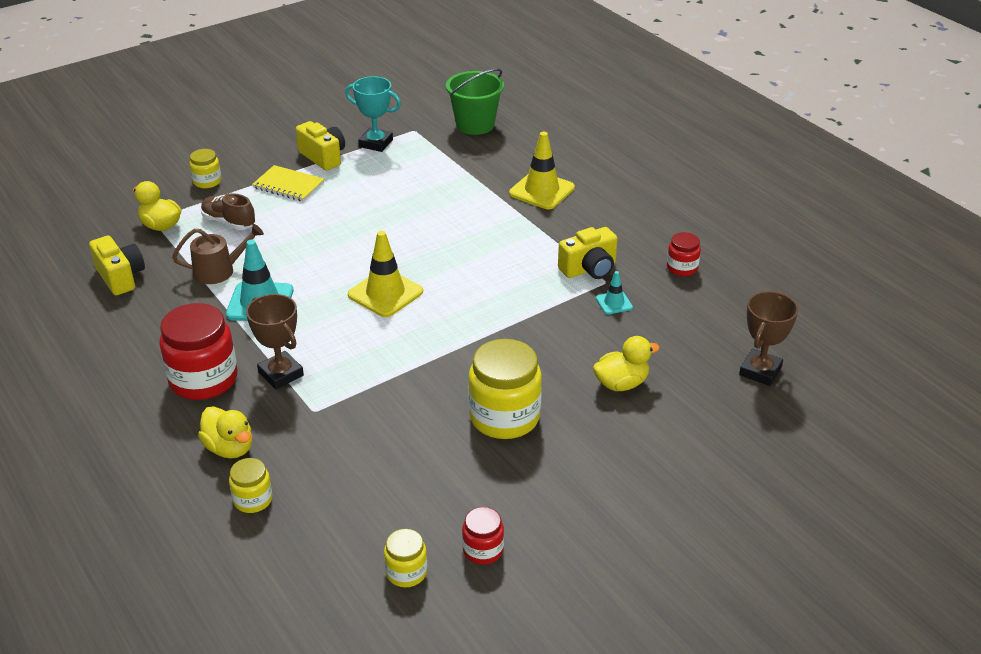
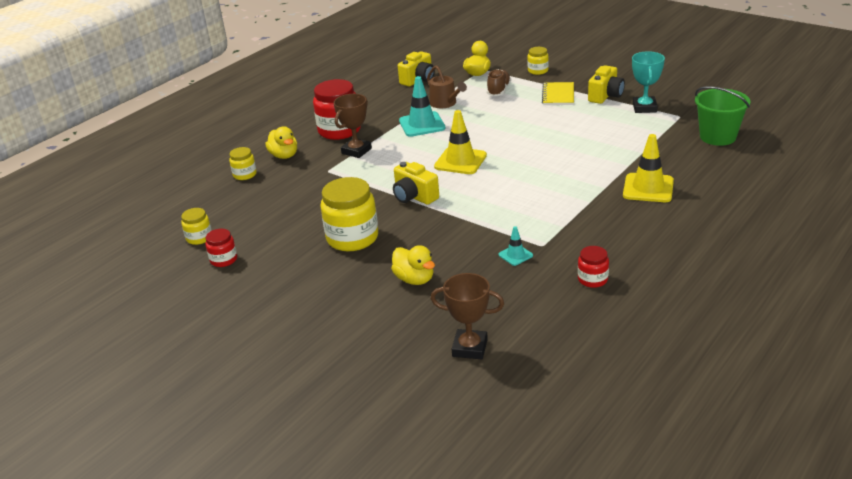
camera: 75 degrees right, 5 degrees down
yellow duck [198,406,252,459] -> yellow duck turned 60 degrees counterclockwise [265,126,297,159]
yellow camera [558,227,617,279] -> yellow camera moved to [393,162,439,205]

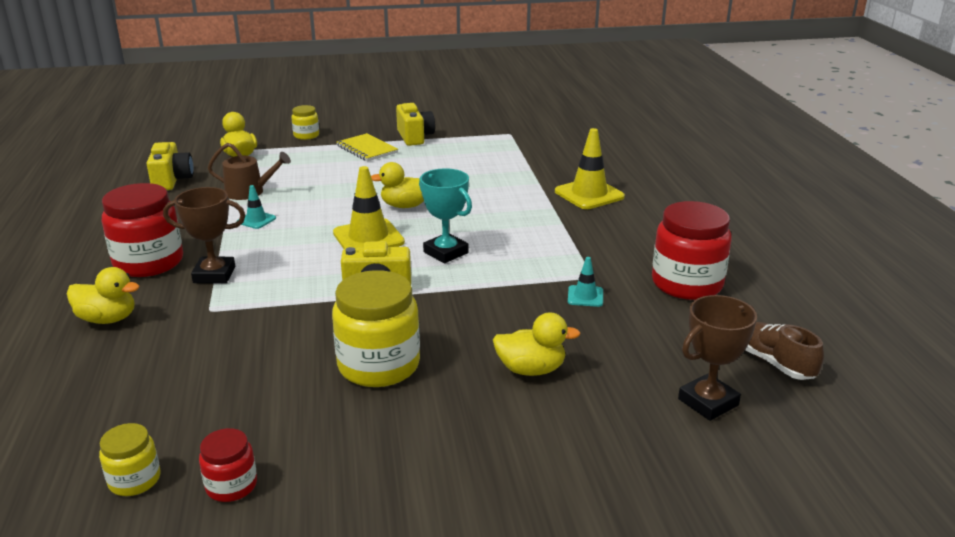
camera: 50 degrees left, 5 degrees down
yellow jar [229,147,257,180] -> none
brown trophy [334,94,372,158] -> brown trophy turned 75 degrees counterclockwise [163,187,246,283]
turquoise traffic cone [399,76,445,137] -> turquoise traffic cone [237,185,276,229], size x0.52
brown shoe [487,69,511,96] -> brown shoe moved to [745,322,824,380]
red jar [578,246,609,288] -> red jar [652,201,732,300], size x1.94
turquoise trophy [632,51,665,113] -> turquoise trophy moved to [419,168,472,263]
green bucket [695,86,750,146] -> none
none -> yellow duck [371,162,424,208]

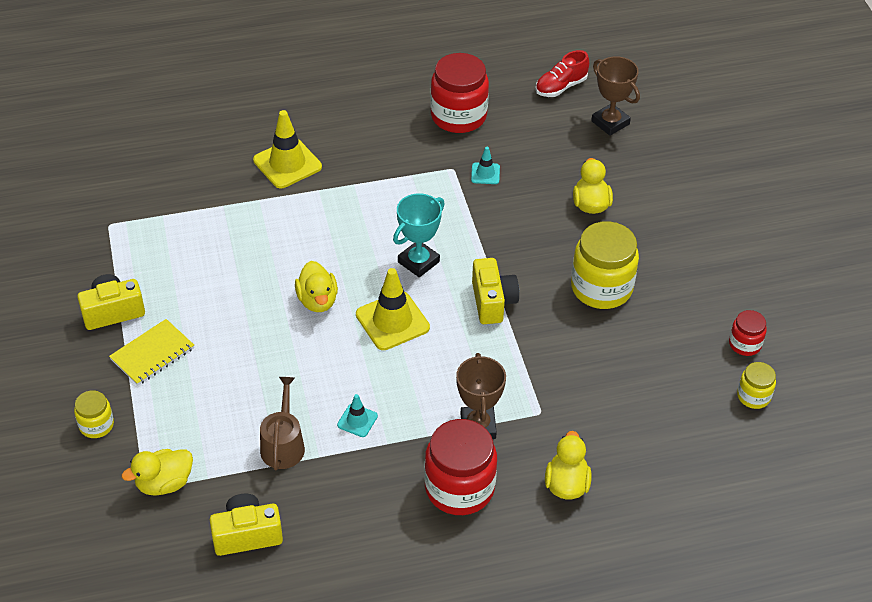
camera: 95 degrees left, 20 degrees up
brown shoe [745,322,824,380] -> red shoe [535,50,589,97]

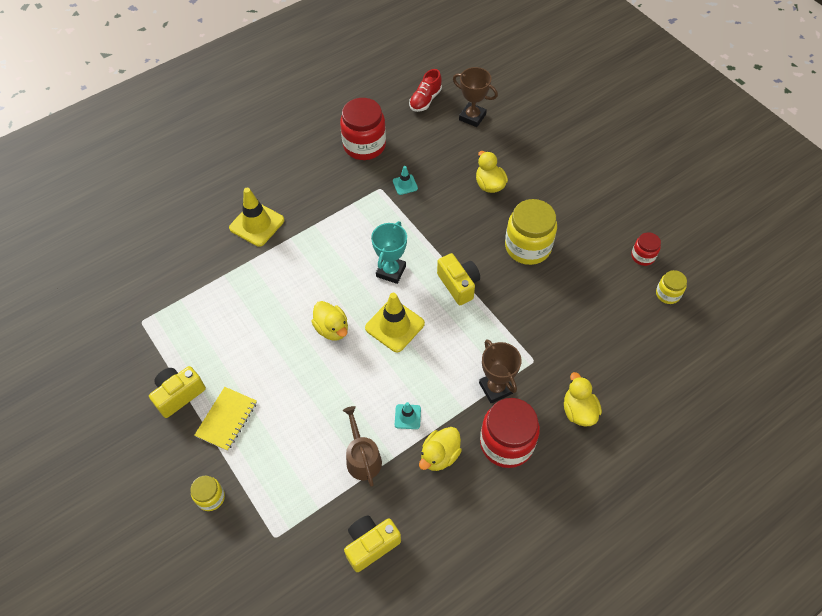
camera: 20 degrees left, 10 degrees up
yellow duck [122,449,193,496] -> yellow duck moved to [419,427,462,471]

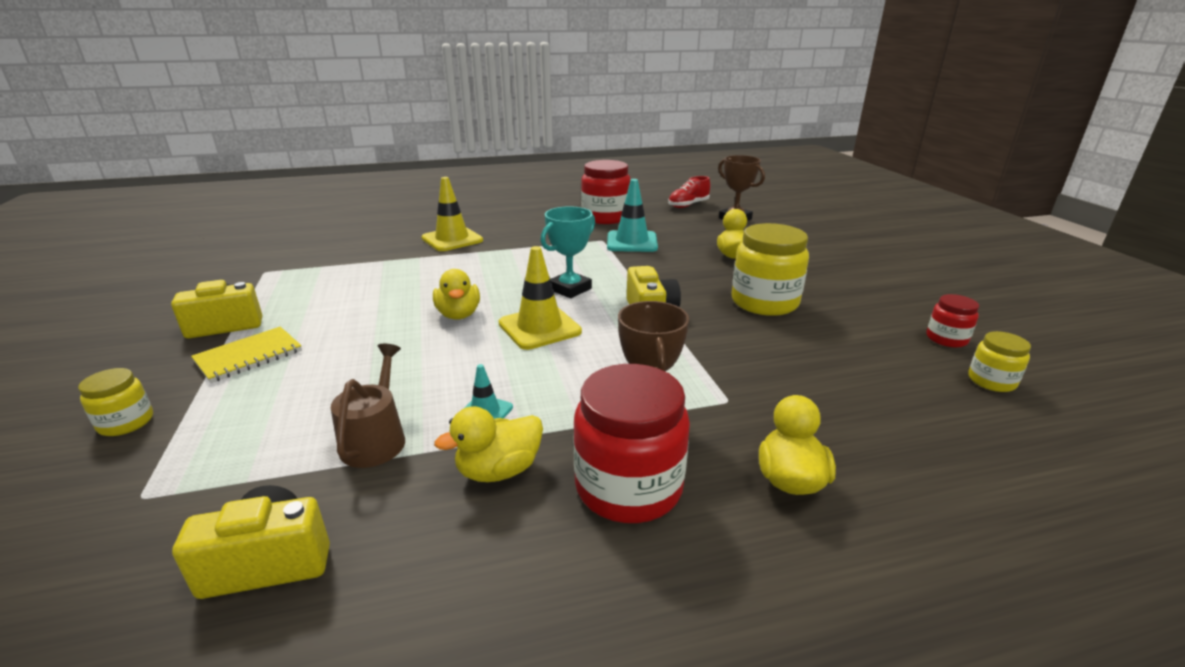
camera: 20 degrees right, 30 degrees down
turquoise traffic cone [393,166,418,195] -> turquoise traffic cone [607,179,658,252], size x1.93

